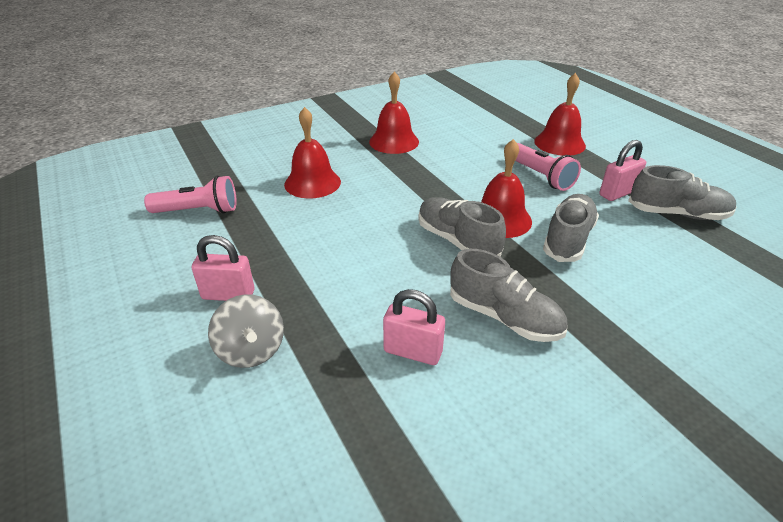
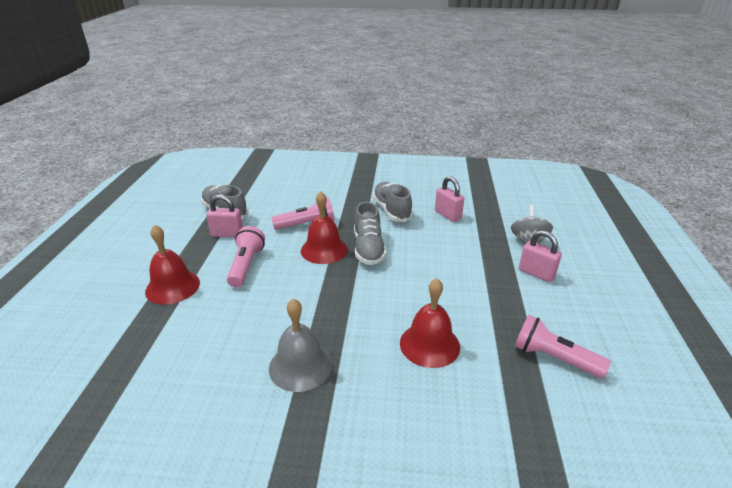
camera: 145 degrees left, 5 degrees down
red bell [369,71,419,154] -> grey bell [269,299,332,392]
grey shoe [543,194,599,262] -> pink flashlight [271,197,334,230]

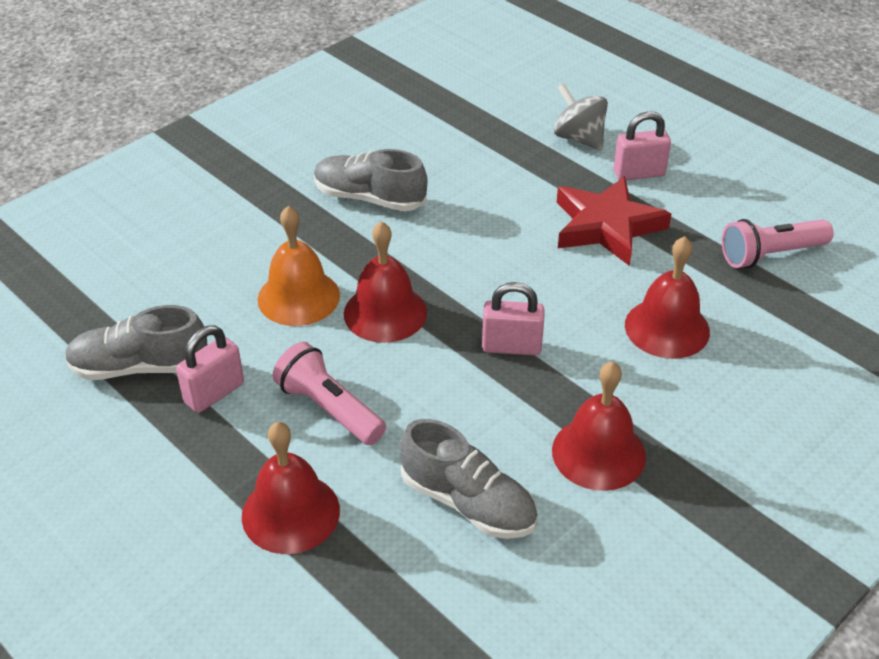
camera: 50 degrees left, 10 degrees up
grey bell [269,299,332,392] -> red bell [552,361,646,491]
pink flashlight [271,197,334,230] -> orange bell [257,206,340,326]
grey shoe [354,202,387,265] -> grey shoe moved to [400,419,538,539]
pink padlock [435,176,464,222] -> pink padlock moved to [482,282,545,355]
none -> red star [557,176,671,266]

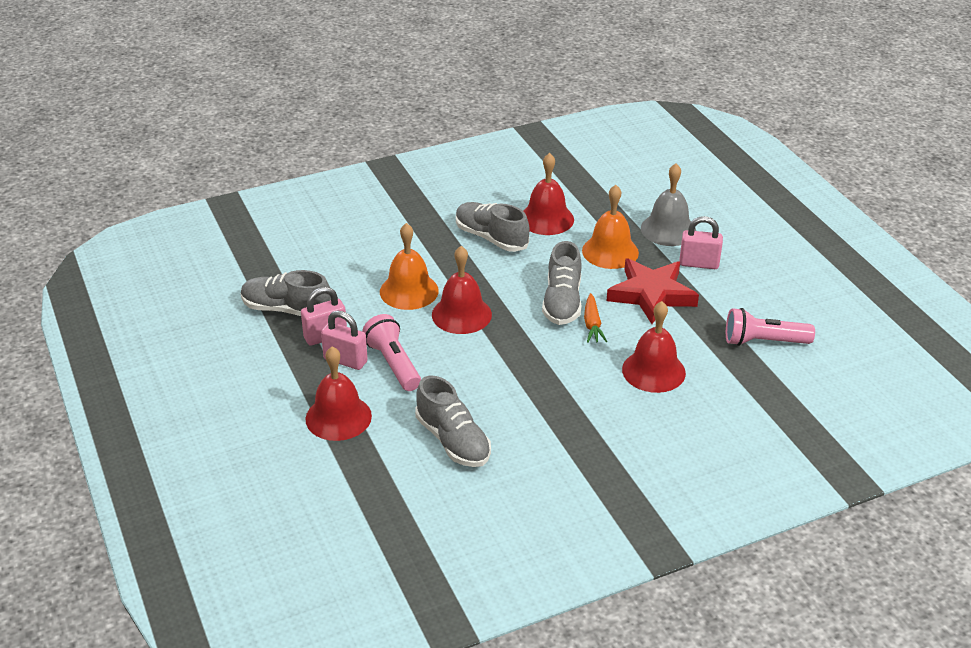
camera: 20 degrees right, 5 degrees down
pink padlock [482,282,545,355] -> pink padlock moved to [321,311,368,370]
red bell [552,361,646,491] -> red bell moved to [523,153,574,235]
grey spinning top [554,84,608,150] -> grey bell [641,163,696,246]
none -> grey shoe [542,241,582,325]
none -> orange bell [582,185,639,269]
none -> orange carrot [584,293,607,343]

